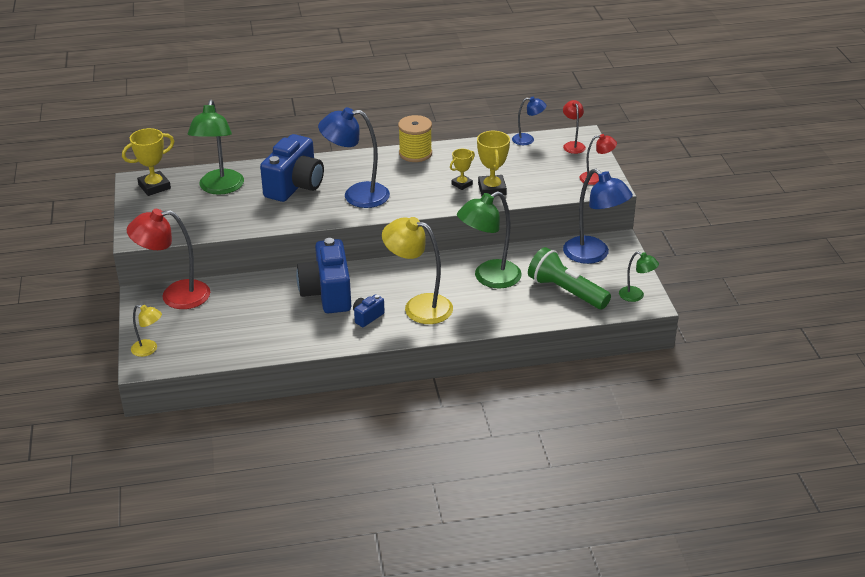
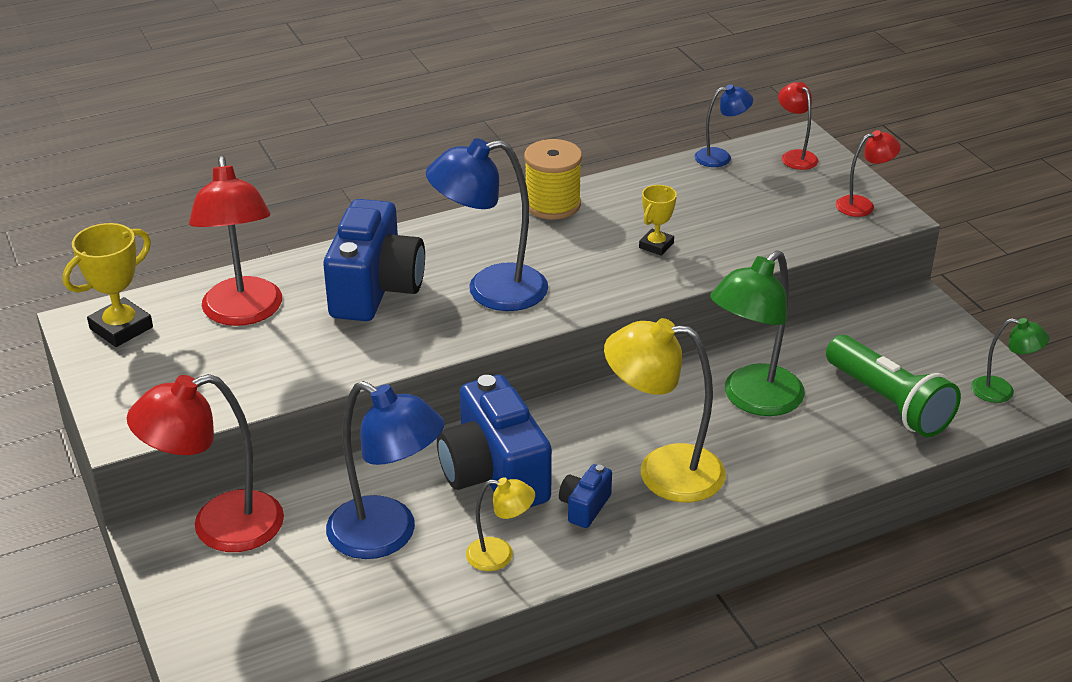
camera: 15 degrees left, 0 degrees up
yellow lamp [131,305,162,357] -> yellow lamp moved to [466,477,535,571]
green lamp [188,100,244,195] -> red lamp [189,156,282,326]
yellow trophy [477,131,510,196] -> none
green flashlight [528,247,611,309] -> green flashlight turned 150 degrees counterclockwise [826,335,961,437]
blue lamp [563,168,633,264] -> blue lamp moved to [326,381,445,559]

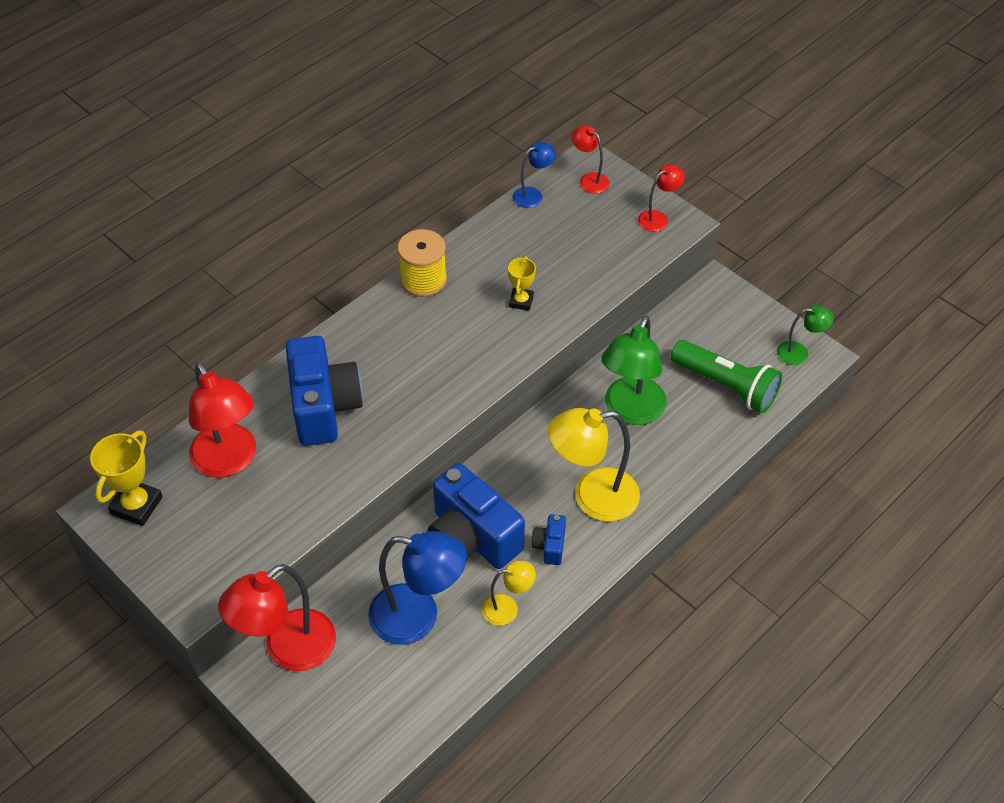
camera: 20 degrees left, 15 degrees up
blue lamp [426,138,548,311] -> none

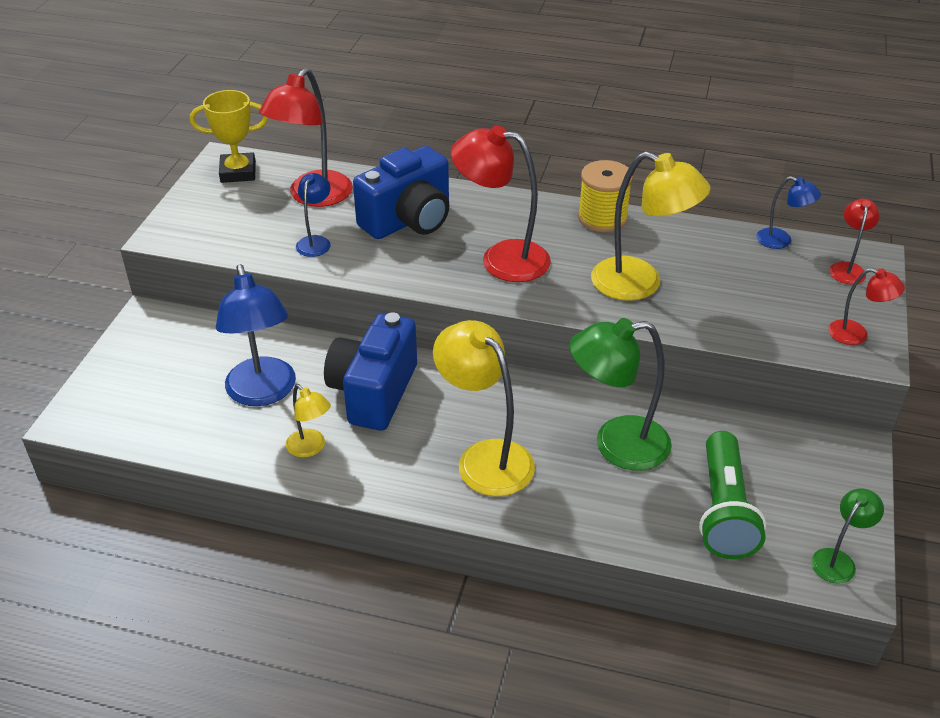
camera: 60 degrees right, 10 degrees down
red lamp [218,564,336,671] -> red lamp moved to [451,125,551,282]
yellow trophy [508,256,536,311] -> yellow lamp [591,151,710,301]
blue camera [531,514,566,565] -> none
green lamp [777,306,834,365] -> green lamp turned 105 degrees counterclockwise [811,488,884,584]
none -> blue lamp [296,173,331,257]

